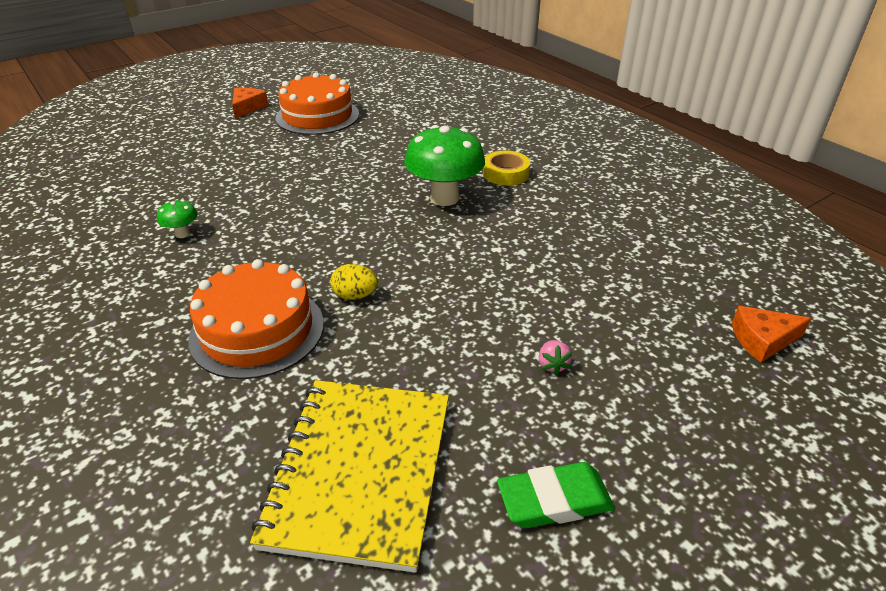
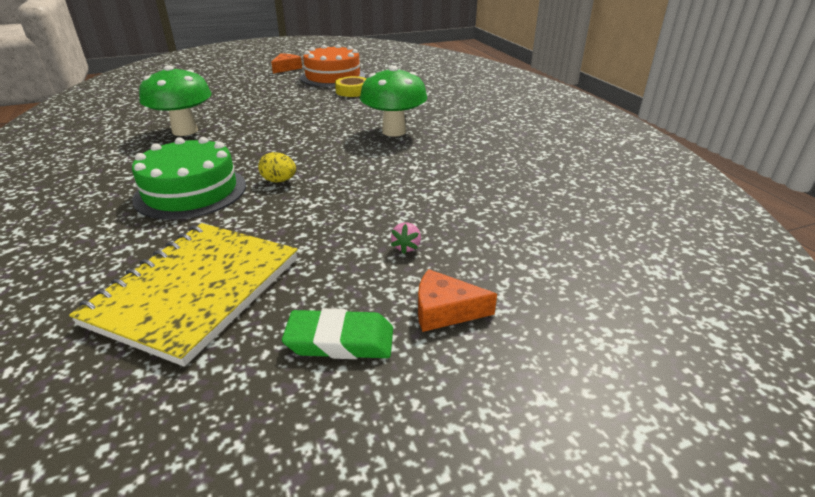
camera: 15 degrees right, 5 degrees down
green mushroom [157,200,198,238] -> green mushroom [139,65,212,136], size x2.20
orange cake [188,259,324,379] -> green cake [132,137,246,220]
yellow tape [483,151,530,186] -> yellow tape moved to [335,76,367,97]
orange cheese [732,306,811,362] -> orange cheese moved to [418,269,497,332]

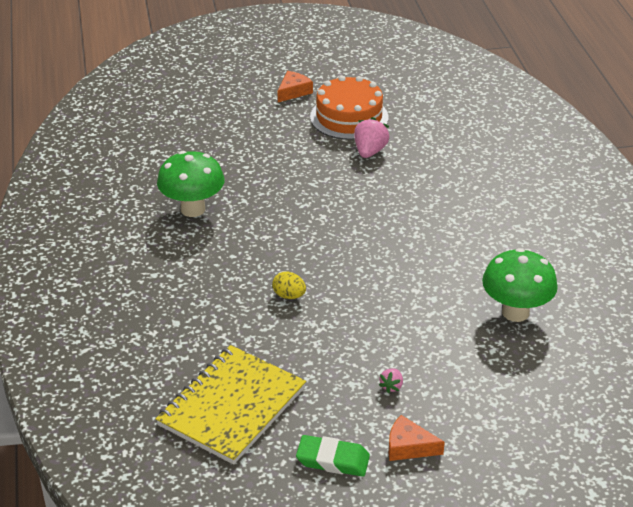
camera: 10 degrees right, 5 degrees up
green cake [132,137,246,220] -> none
yellow tape [335,76,367,97] -> pink strawberry [354,117,390,158]
green mushroom [360,66,427,136] -> green mushroom moved to [482,248,558,322]

